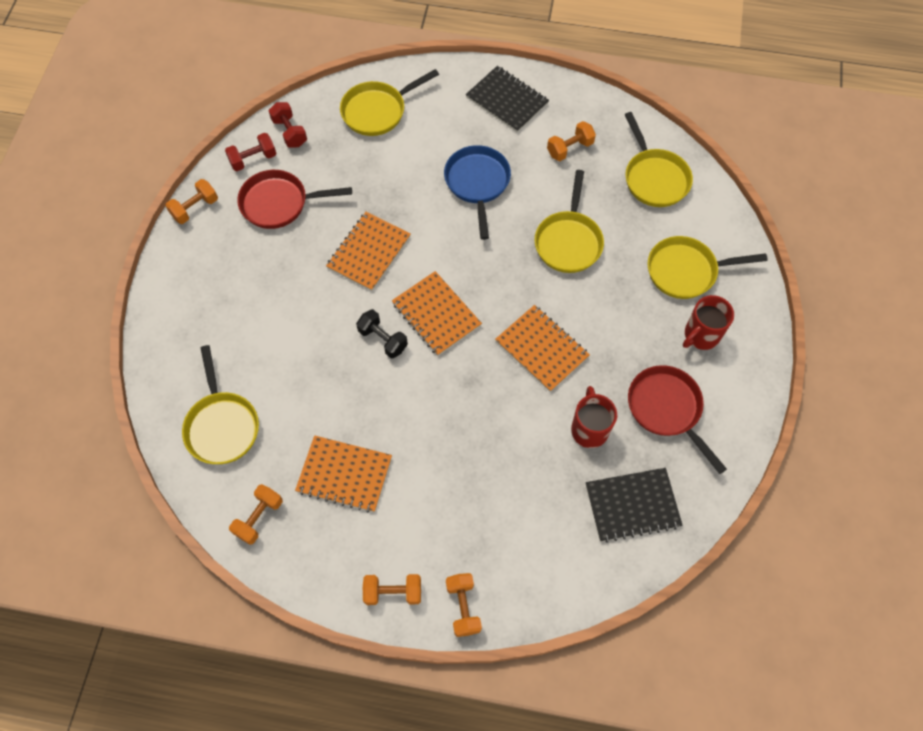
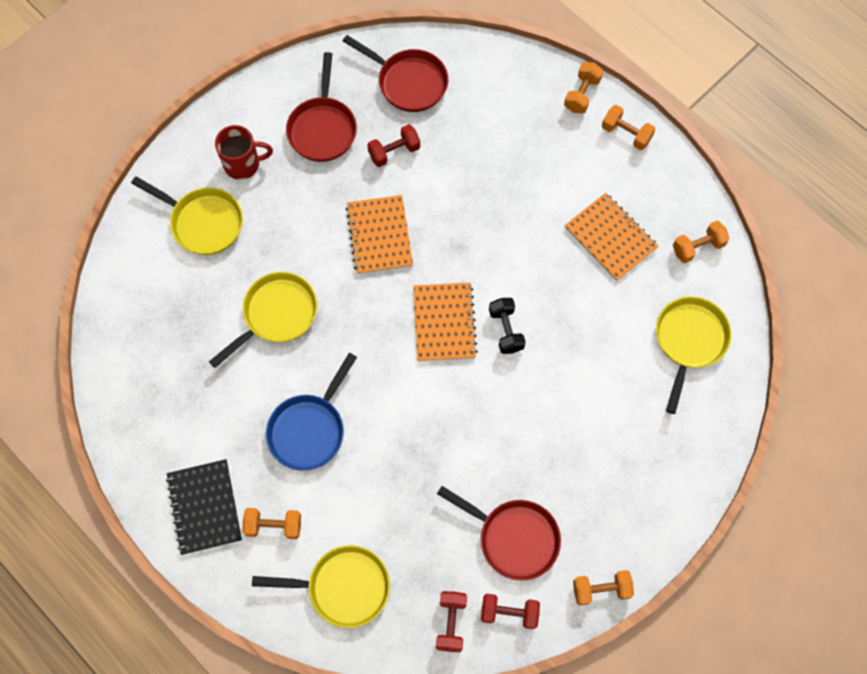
camera: 145 degrees left, 5 degrees up
orange notebook [326,212,411,291] -> none
orange dumbbell [547,121,596,161] -> orange dumbbell moved to [242,508,301,539]
red mug [571,386,617,448] -> red dumbbell [367,124,420,167]
black notebook [586,468,683,543] -> red pan [343,35,448,112]
yellow pan [625,112,693,207] -> none

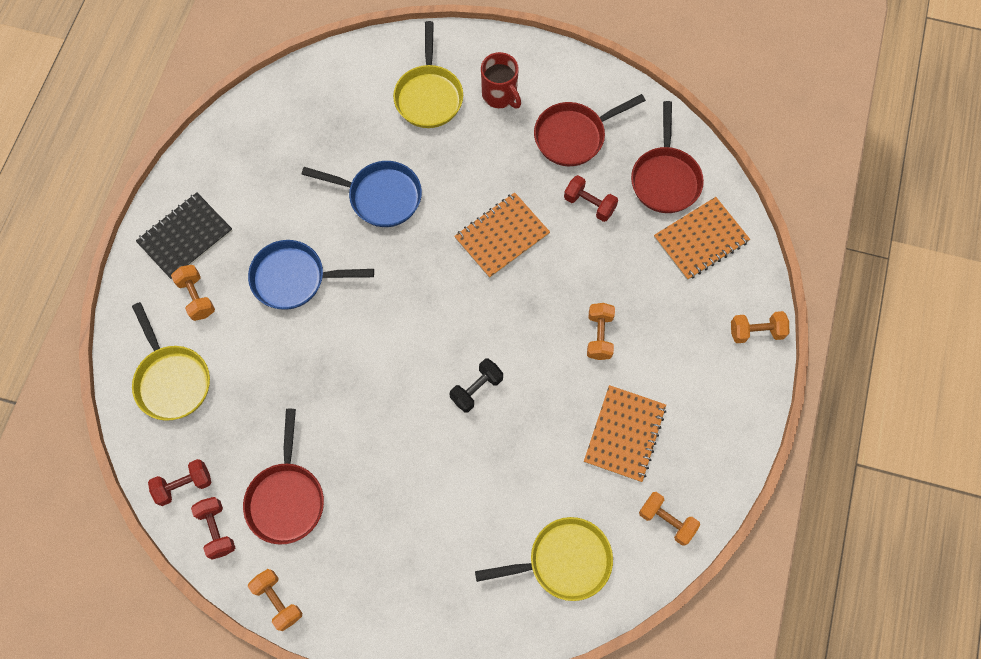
camera: 60 degrees right, 0 degrees up
yellow pan [209,272,317,368] -> blue pan [301,161,422,227]
orange notebook [413,283,478,361] -> orange notebook moved to [654,197,750,280]
orange dumbbell [602,105,656,150] -> orange dumbbell moved to [587,303,615,360]

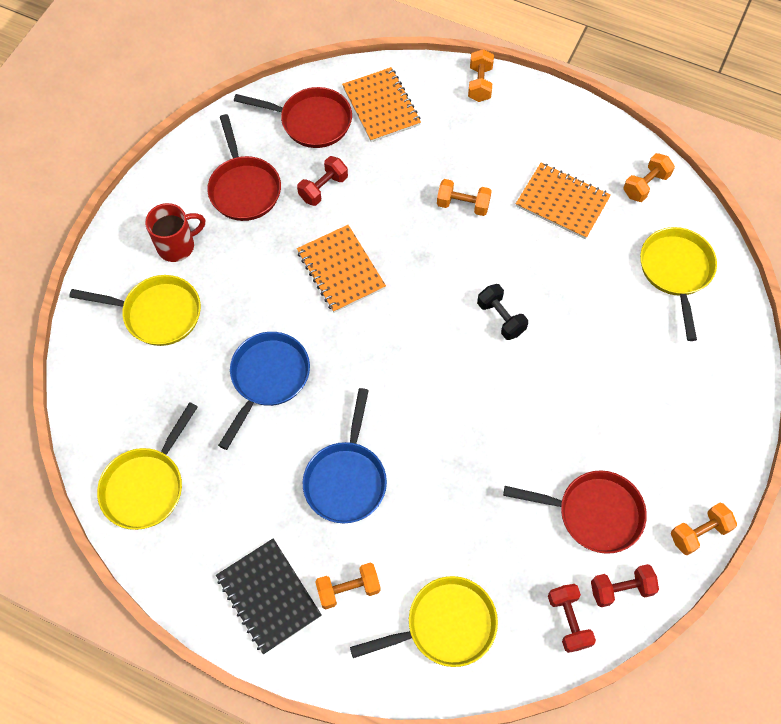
camera: 80 degrees left, 5 degrees down
none -> yellow pan [97,402,198,530]

